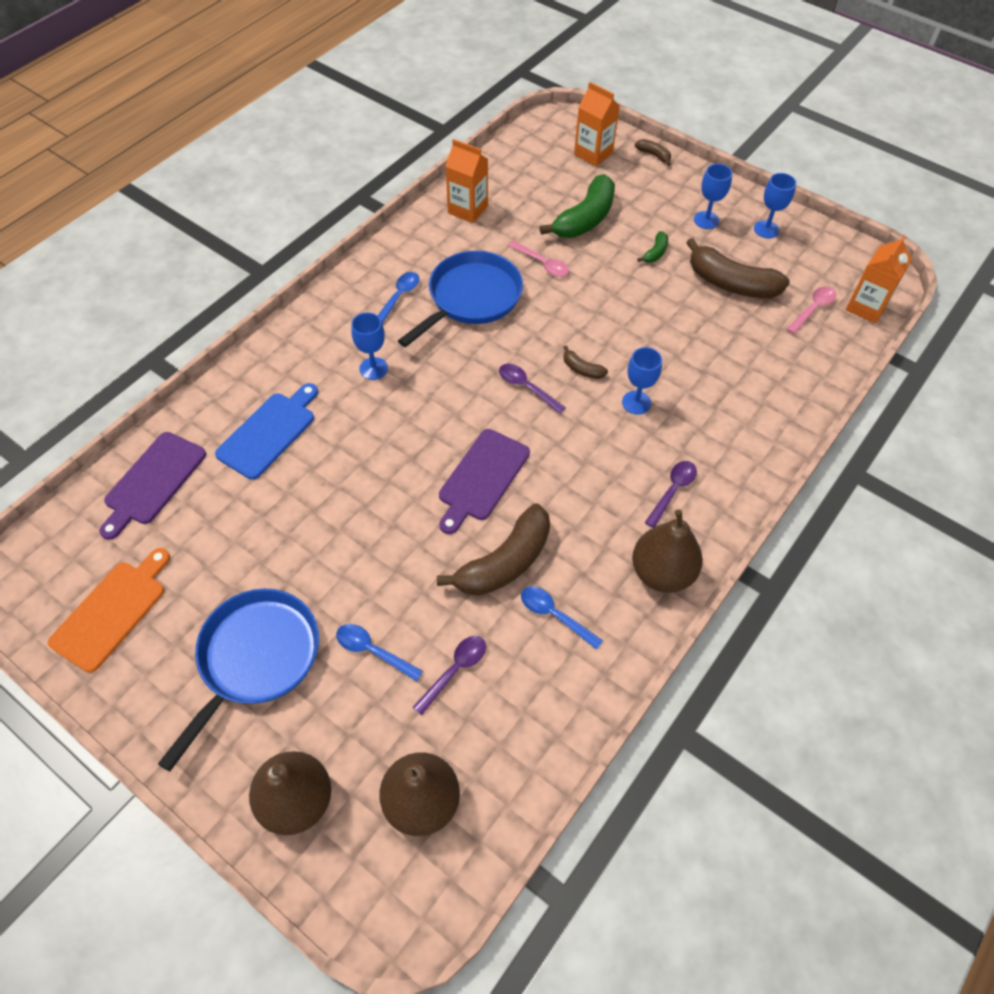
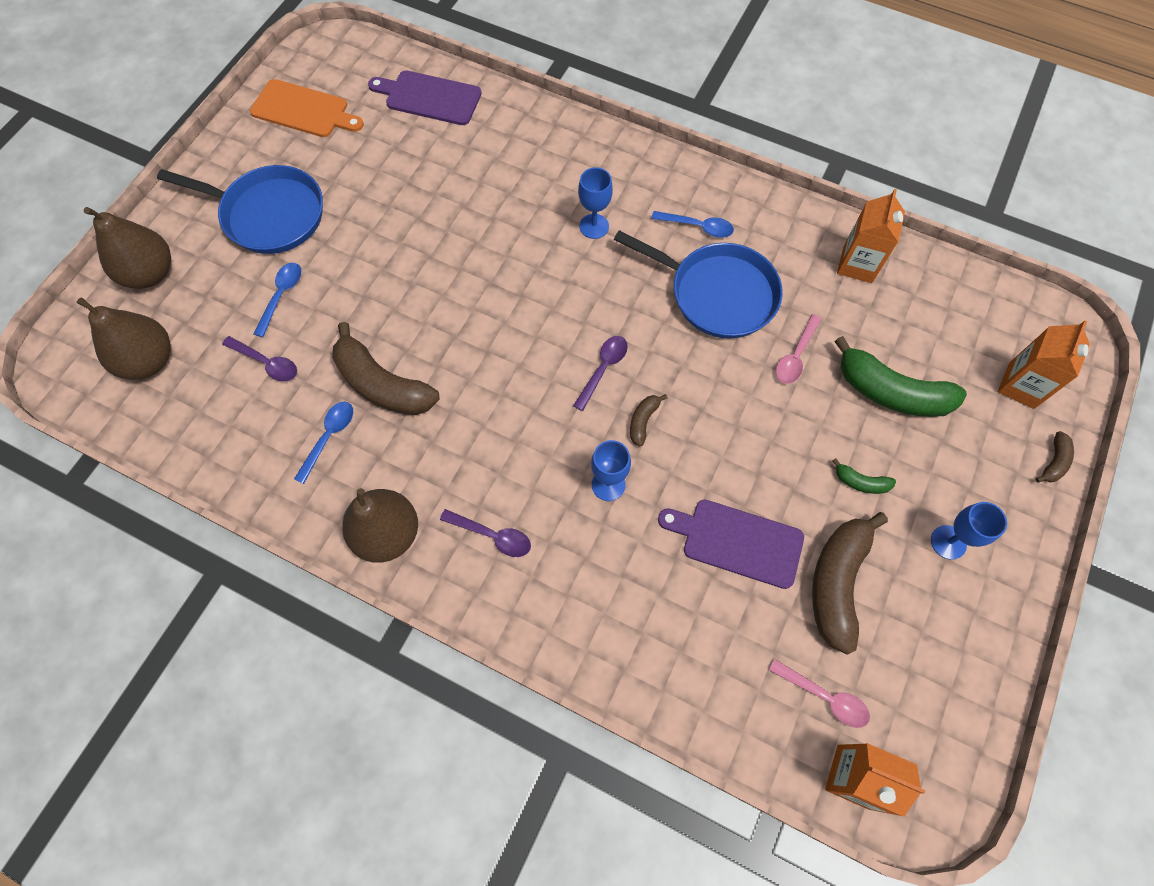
camera: 80 degrees right, 10 degrees up
blue cutting board [215,383,318,480] -> none
purple cutting board [439,429,530,534] -> purple cutting board moved to [658,500,804,589]
blue goblet [754,173,796,238] -> none

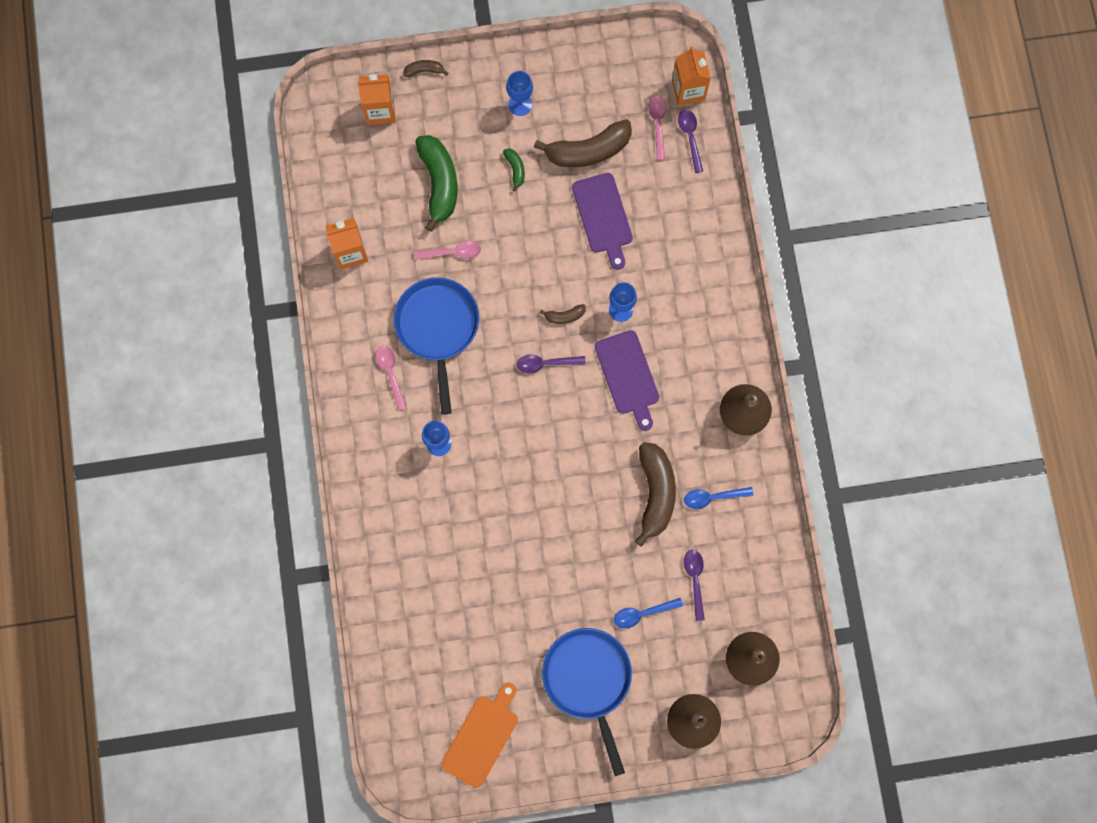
camera: 125 degrees left, 10 degrees up
orange cutting board [250,79,364,137] -> orange cutting board turned 45 degrees clockwise [441,683,518,788]
purple cutting board [368,70,482,125] -> purple cutting board moved to [595,330,659,431]
purple spoon [440,509,531,557] -> purple spoon moved to [678,109,703,173]
blue spoon [651,211,734,238] -> pink spoon [375,345,407,411]

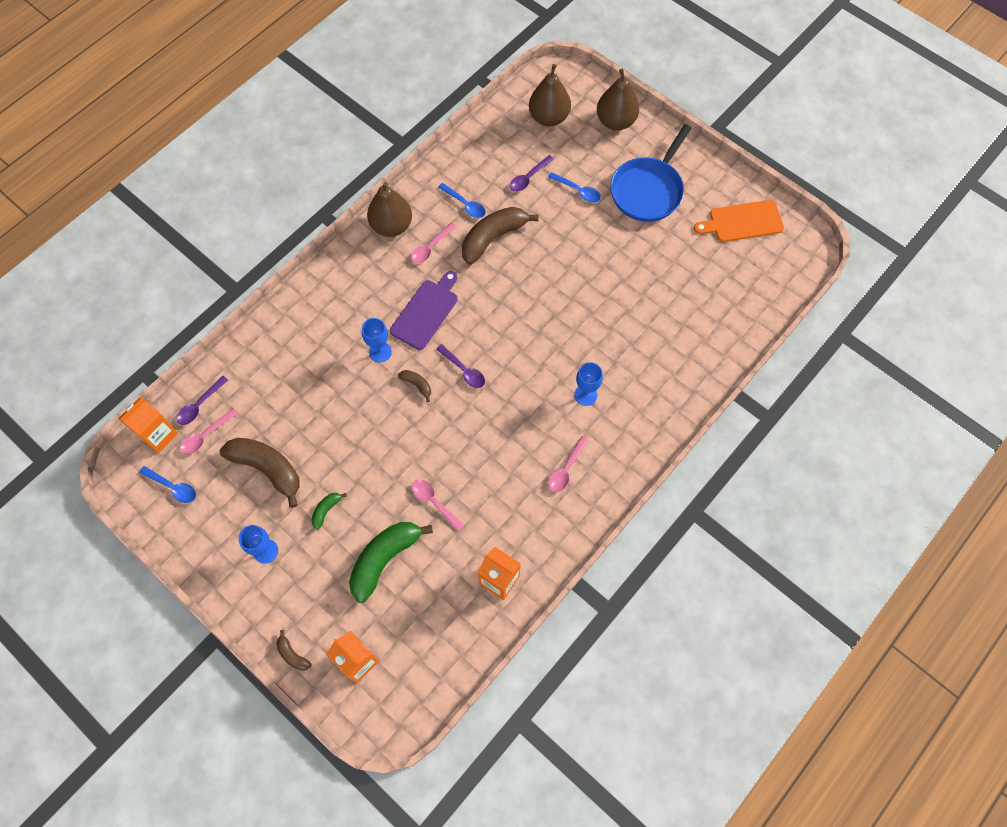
camera: 130 degrees left, 10 degrees down
blue pan [394,277,479,415] -> none
purple cutting board [572,173,633,270] -> none
none -> blue spoon [139,466,196,503]
none -> pink spoon [411,222,457,263]

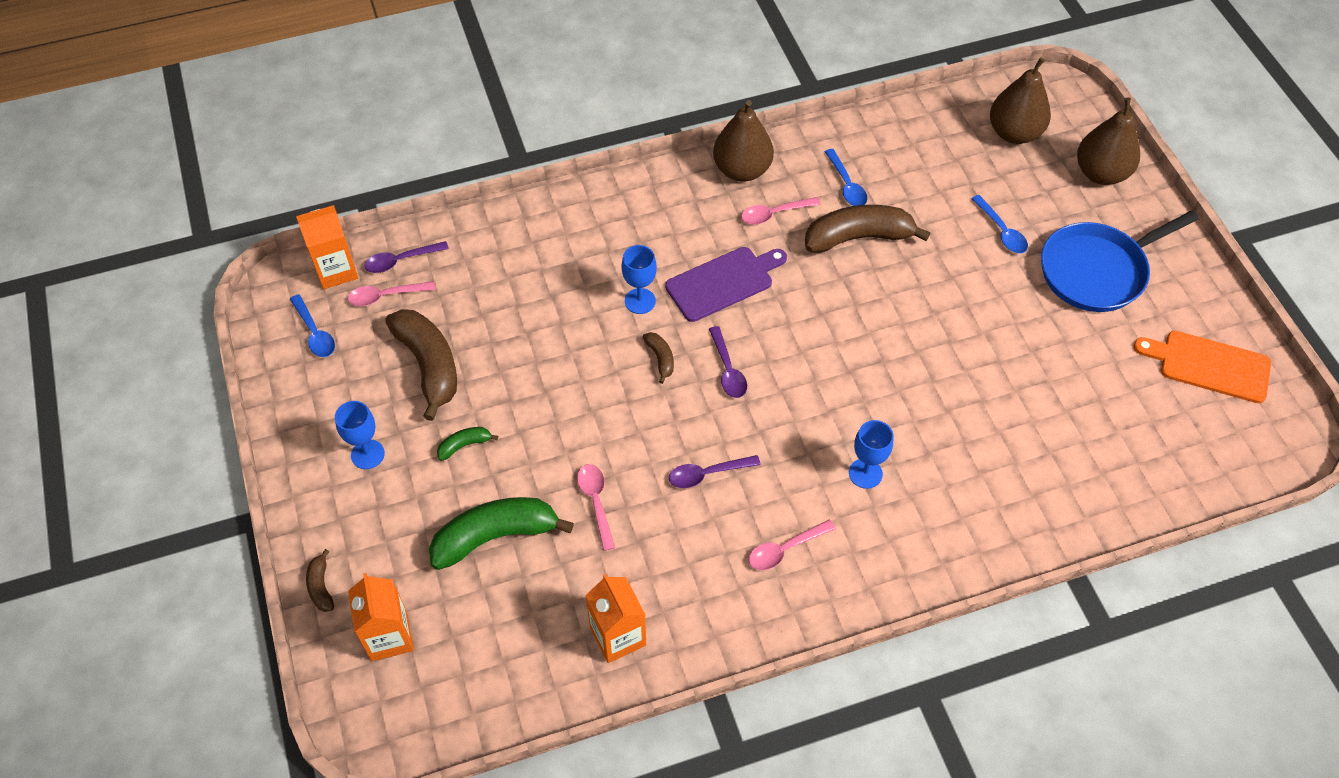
camera: 30 degrees right, 10 degrees down
purple spoon [510,155,554,192] -> purple spoon moved to [669,455,761,488]

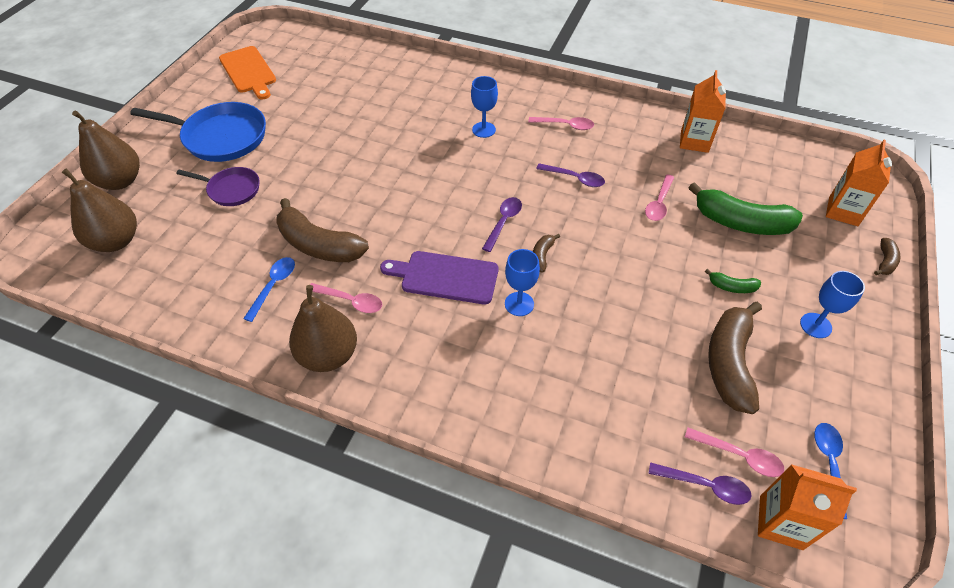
camera: 140 degrees left, 5 degrees down
blue spoon [971,195,1028,253] -> purple pan [176,167,260,206]

